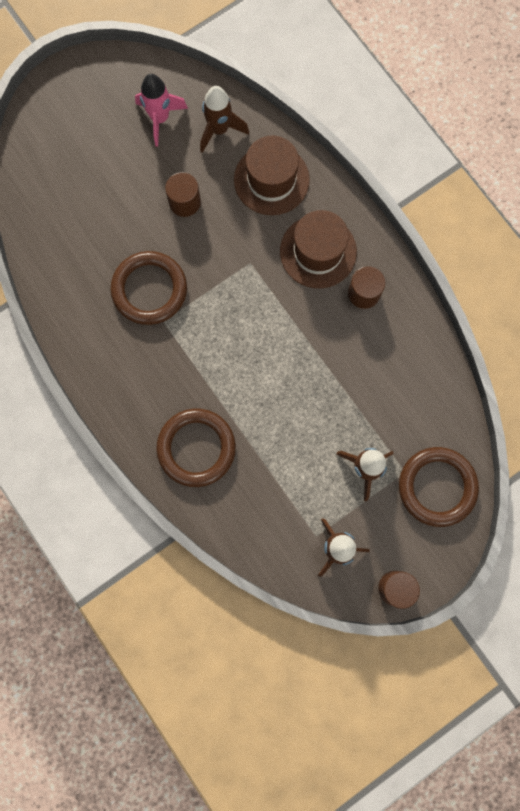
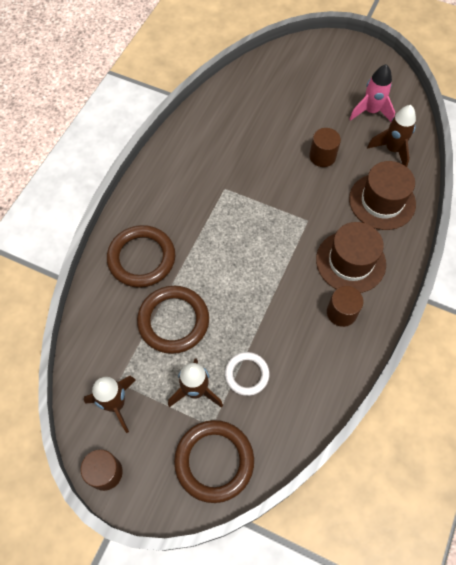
camera: 60 degrees right, 15 degrees down
brown ring [111,251,187,325] -> brown ring moved to [137,286,209,354]
none -> white ring [225,352,269,396]

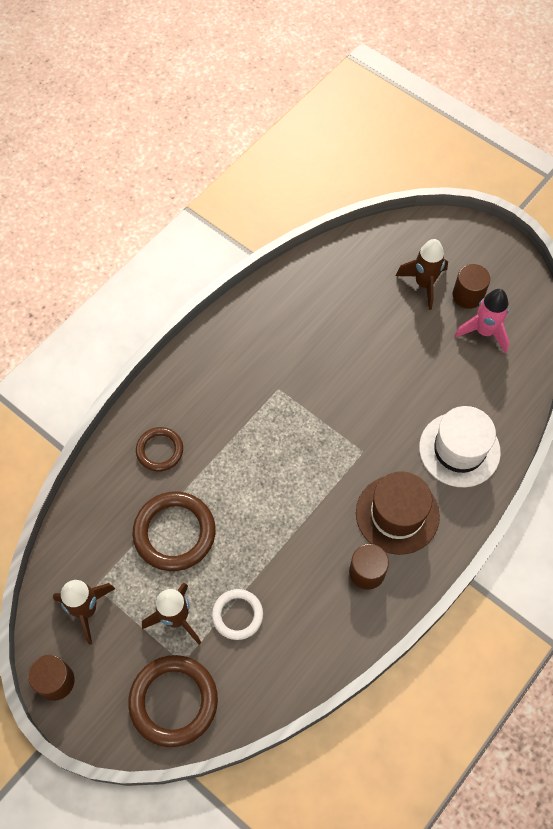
camera: 15 degrees right, 0 degrees up
brown ring [107,225,175,288] -> brown ring [136,427,183,472], size x0.60
brown cylinder [309,128,341,167] -> brown cylinder moved to [453,264,490,309]
brown hat [349,161,416,230] -> white hat [419,406,501,487]
brown rocket [367,105,416,167] -> brown rocket moved to [396,239,448,310]

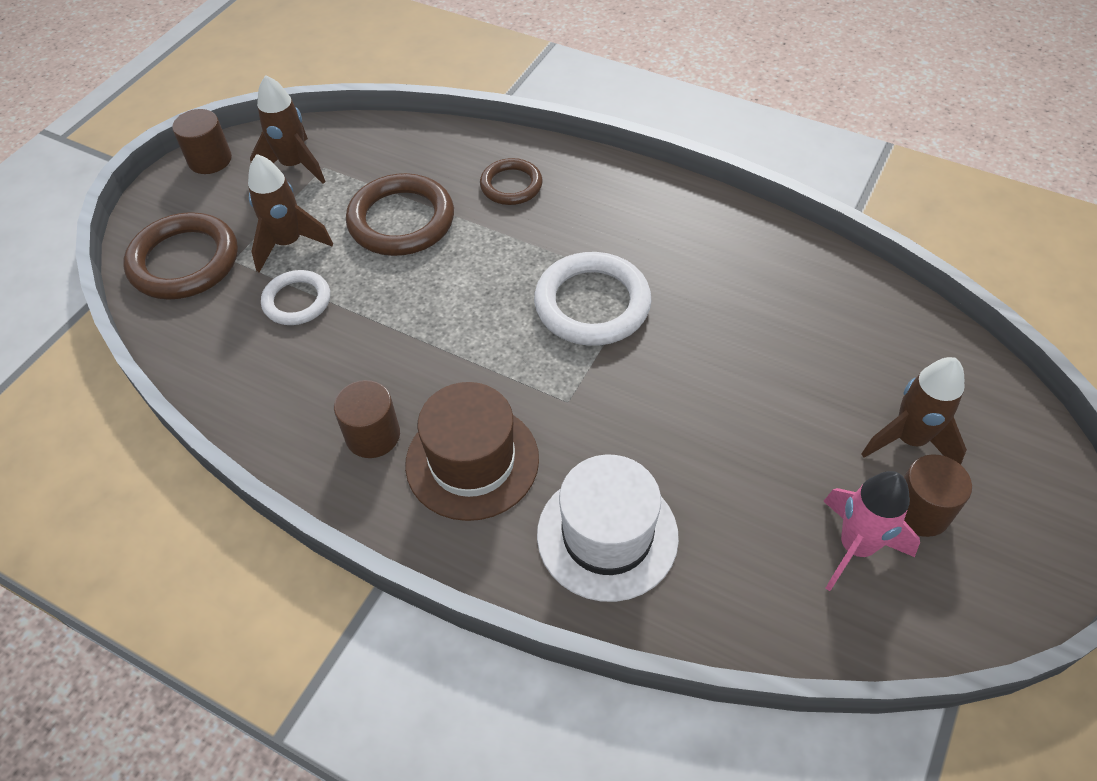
camera: 80 degrees right, 10 degrees down
none -> white ring [534,252,651,346]

